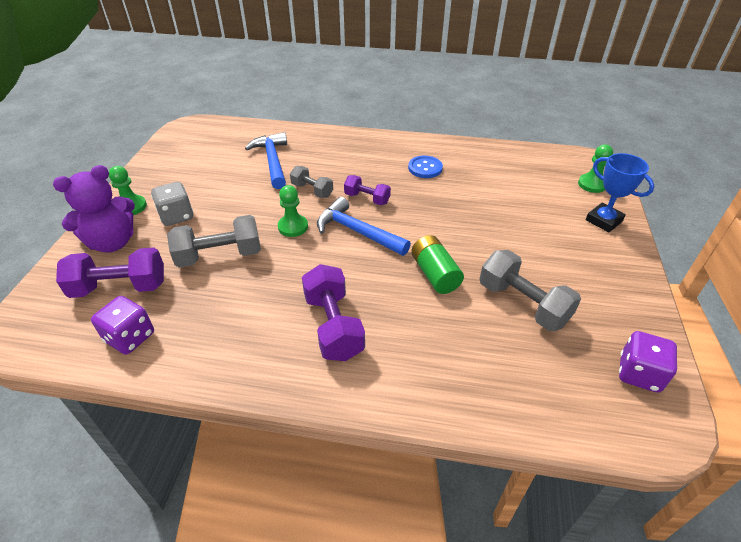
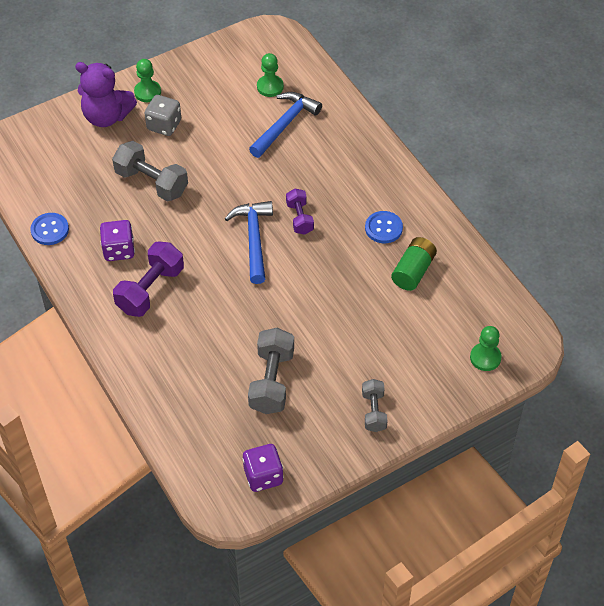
camera: 50 degrees right, 10 degrees up
purple dumbbell [56,247,164,298] -> none
purple dice [91,296,154,355] -> purple dice moved to [100,220,135,261]
green pawn [278,185,308,237] -> green pawn moved to [257,53,284,97]
grey dumbbell [290,166,333,198] -> grey dumbbell moved to [362,379,388,432]
green battery [411,235,464,294] -> green battery moved to [391,237,437,291]
blue trophy [586,153,654,232] -> none
none -> blue button [30,213,69,245]

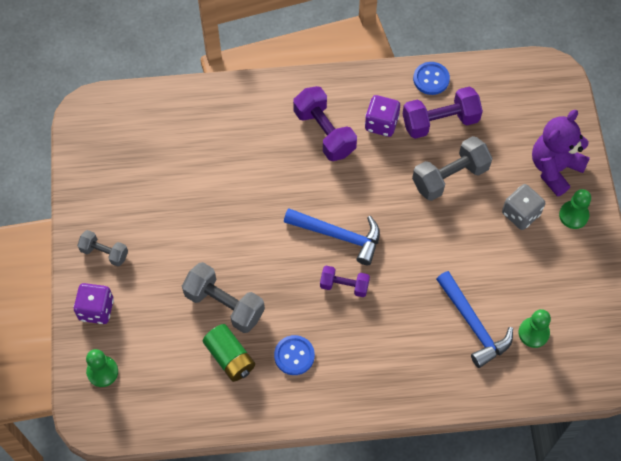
camera: 115 degrees right, 10 degrees up
purple dice [243,444,283,492] -> purple dice moved to [74,283,114,324]
grey dumbbell [248,328,294,414] -> grey dumbbell moved to [182,262,265,333]
none -> purple dumbbell [403,86,483,139]

